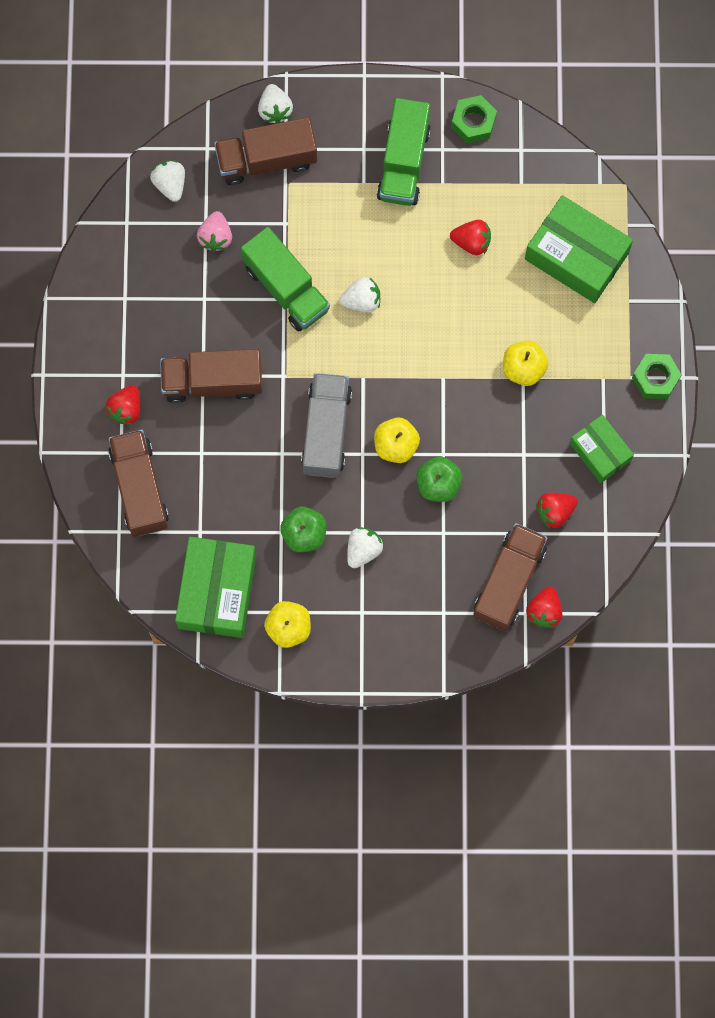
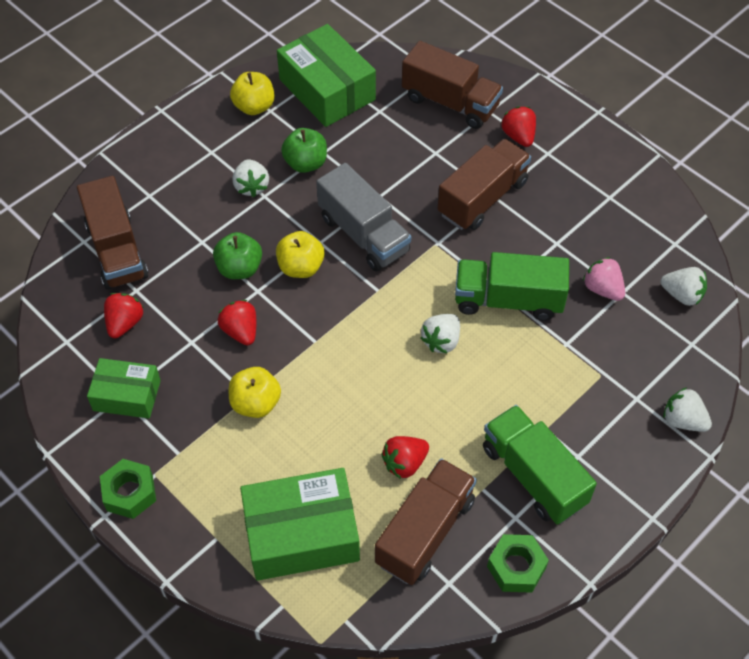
camera: 135 degrees right, 20 degrees down
brown truck [214,117,317,185] -> brown truck moved to [375,458,477,585]
red strawberry [526,586,562,628] -> red strawberry moved to [217,300,256,346]

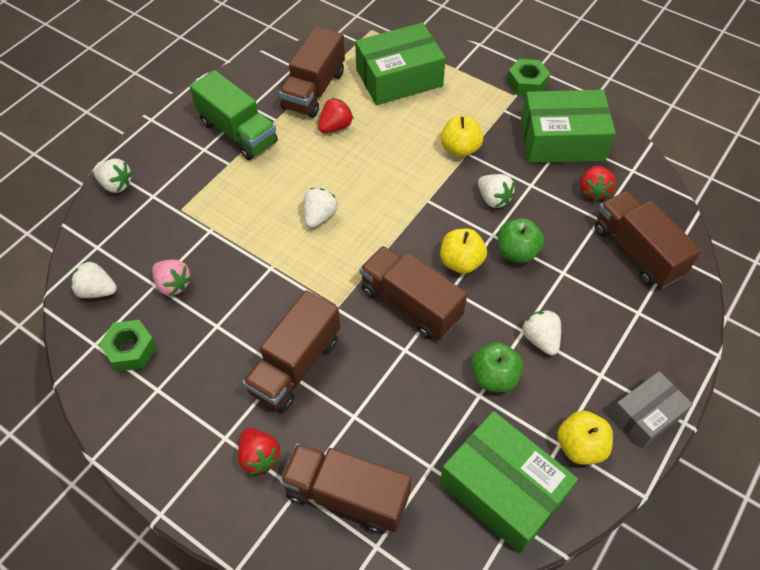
camera: 170 degrees right, 0 degrees up
green box [87,358,161,419] -> green box [521,90,616,163], size x1.65
red strawberry [217,300,256,346] -> white strawberry [478,174,515,208]
grey truck [316,163,411,271] -> brown truck [360,246,467,339]
green truck [455,252,569,321] -> none
green nut [487,534,549,593] -> green nut moved to [99,320,157,372]
none -> grey box [610,371,693,448]

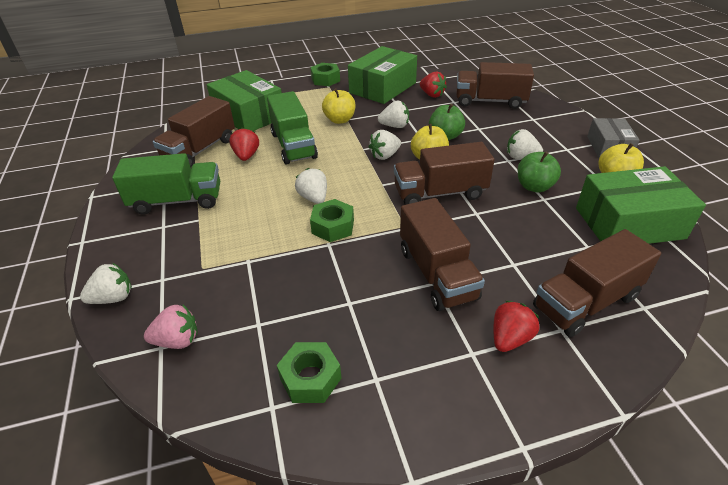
camera: 50 degrees left, 15 degrees down
white strawberry [71,261,117,298] -> white strawberry moved to [369,130,401,160]
pink strawberry [152,260,192,297] -> pink strawberry moved to [144,305,198,349]
red strawberry [238,428,281,475] -> red strawberry turned 60 degrees counterclockwise [493,301,539,352]
brown truck [279,27,345,118] -> brown truck turned 60 degrees clockwise [153,96,235,167]
green box [355,23,446,105] -> green box turned 60 degrees counterclockwise [207,70,282,131]
none -> green truck [267,91,318,165]
none -> green nut [310,199,354,242]

